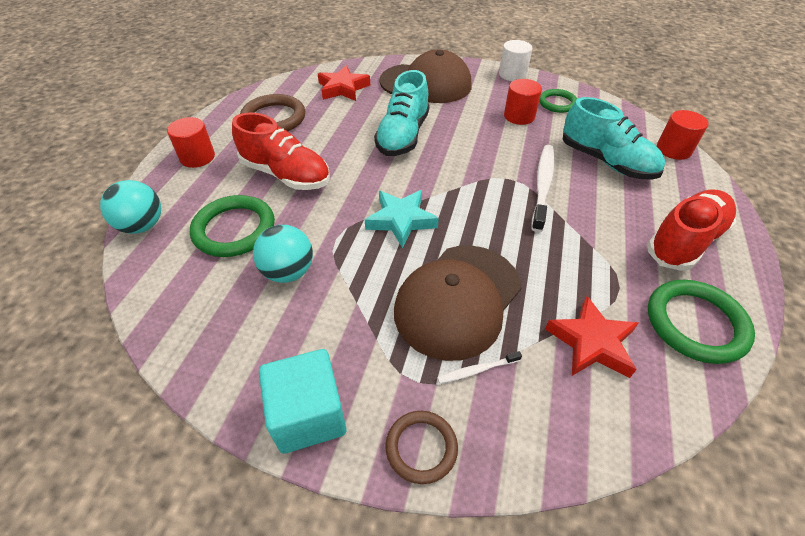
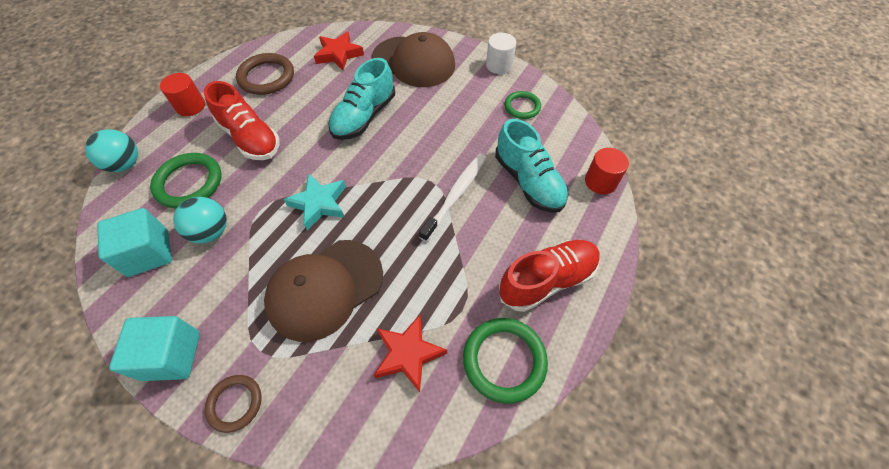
camera: 15 degrees right, 10 degrees up
white toothbrush [437,351,522,384] -> none
red cylinder [504,79,542,125] -> none
none -> turquoise cube [97,208,172,277]

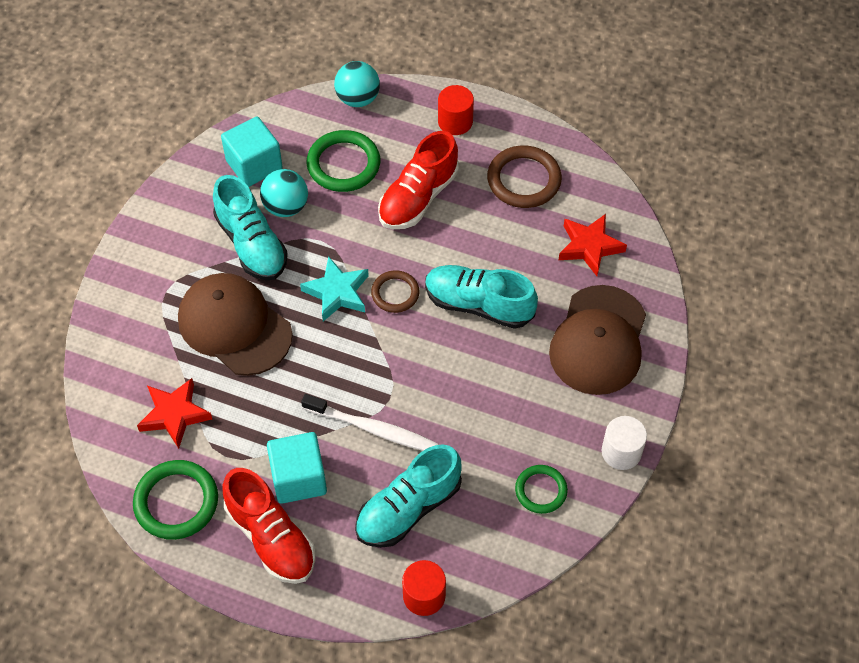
camera: 80 degrees right, 0 degrees up
turquoise cube [109,316,200,381] -> turquoise cube moved to [267,432,327,504]
brown ring [205,375,262,433] -> brown ring moved to [371,270,419,313]
none -> turquoise shoe [213,175,288,280]

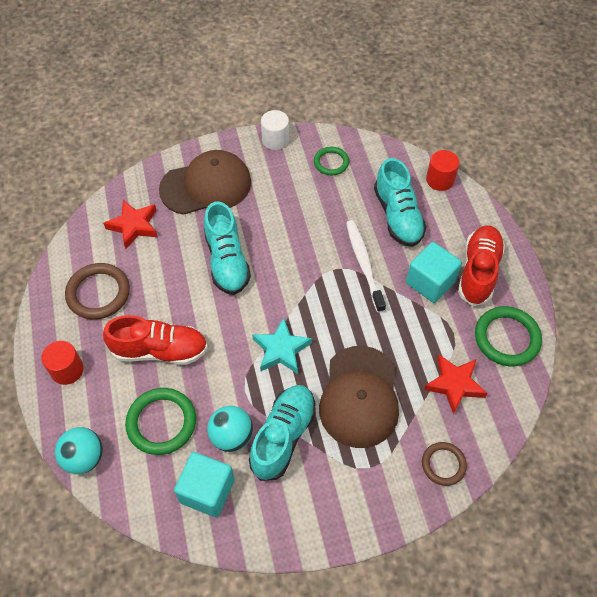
camera: 125 degrees left, 0 degrees up
turquoise shoe [355,444,462,548] -> turquoise shoe turned 60 degrees clockwise [374,158,427,247]
brown ring [371,270,419,313] -> brown ring moved to [422,442,467,486]

